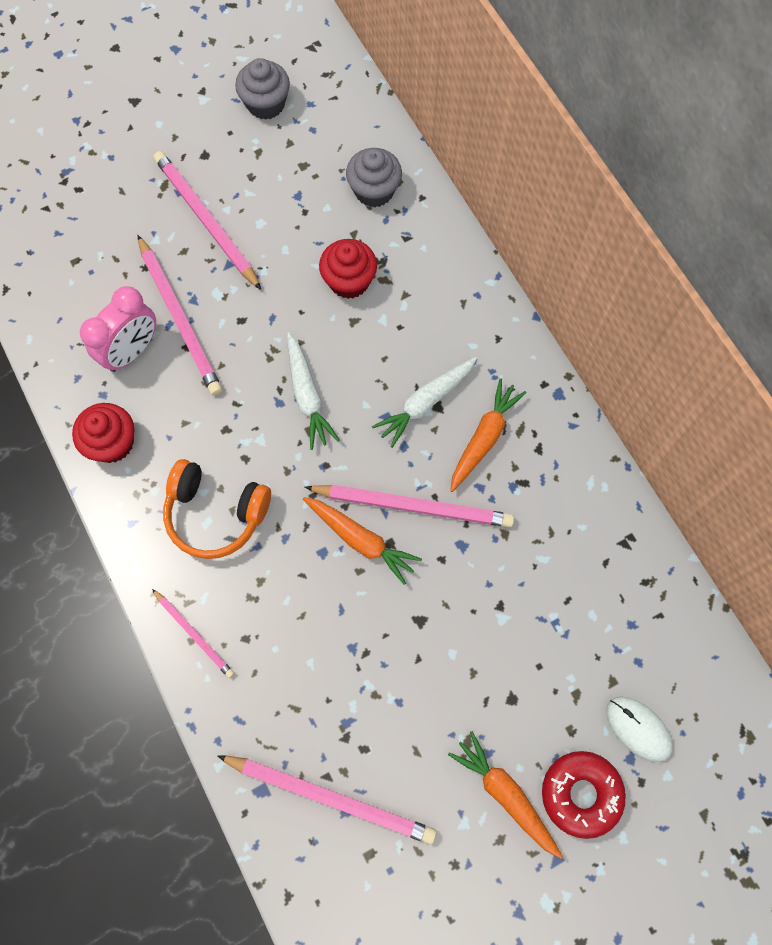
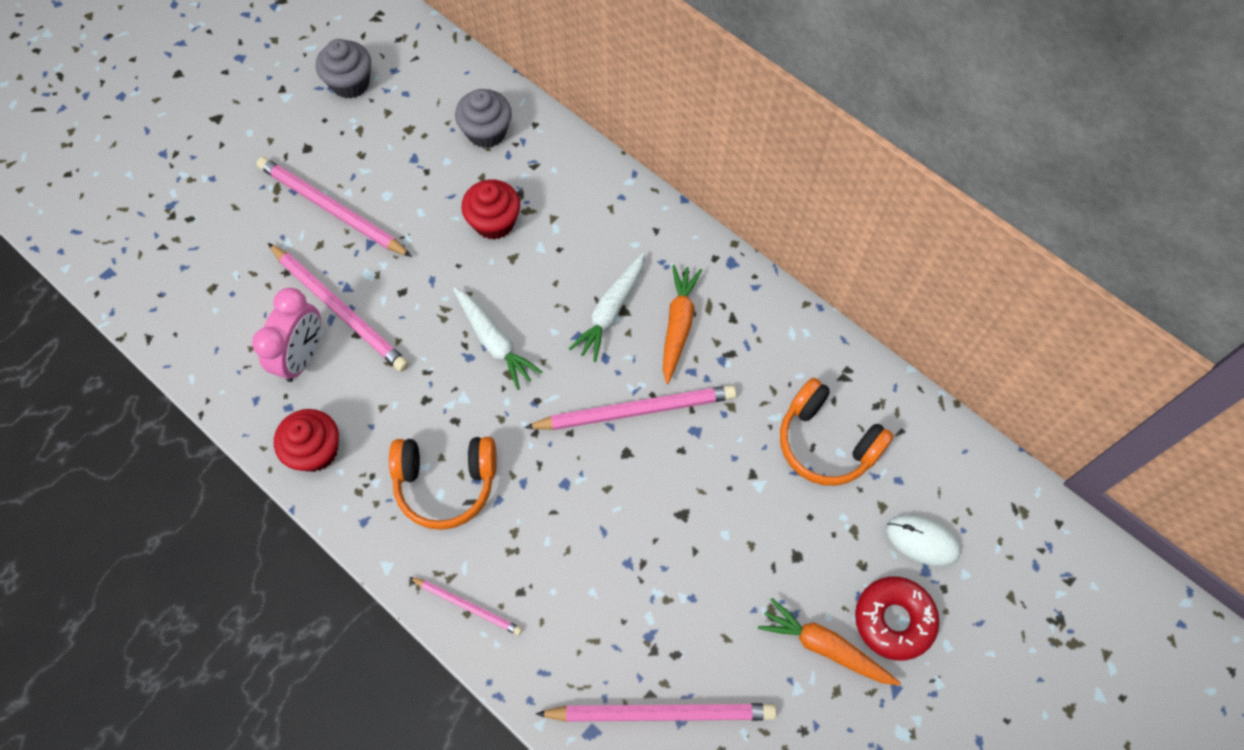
camera: 20 degrees left, 5 degrees down
orange carrot [303,497,422,585] -> none
none -> orange headphones [780,378,894,486]

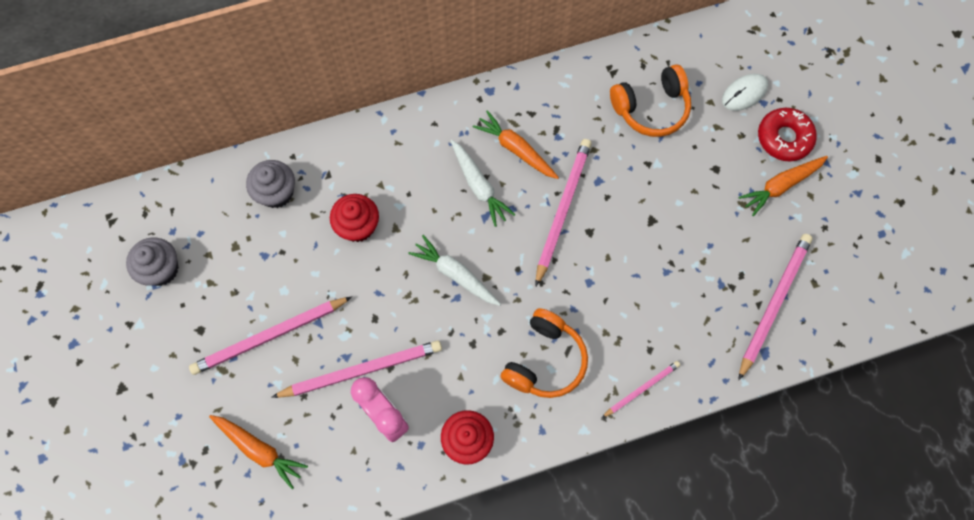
camera: 60 degrees left, 5 degrees up
white carrot [453,287,542,390] -> white carrot turned 135 degrees counterclockwise [408,235,501,306]
none -> orange carrot [209,415,308,489]

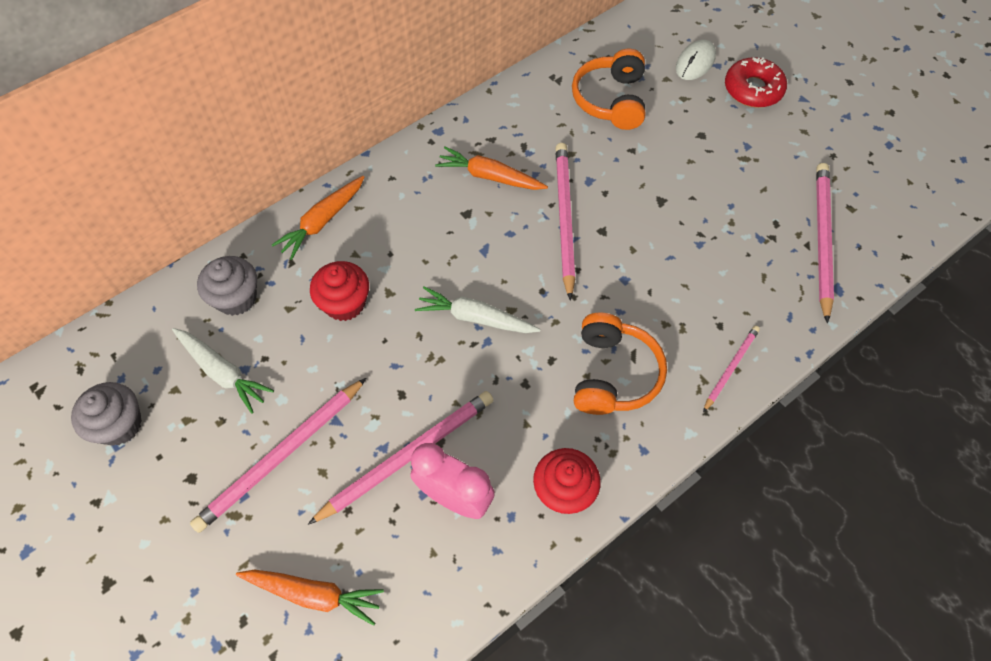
camera: 20 degrees left, 10 degrees down
white carrot [451,140,516,227] -> white carrot moved to [172,328,274,414]
orange headphones [610,64,691,137] -> orange headphones turned 135 degrees clockwise [572,49,645,130]
orange carrot [739,156,828,216] -> orange carrot moved to [272,176,365,260]

